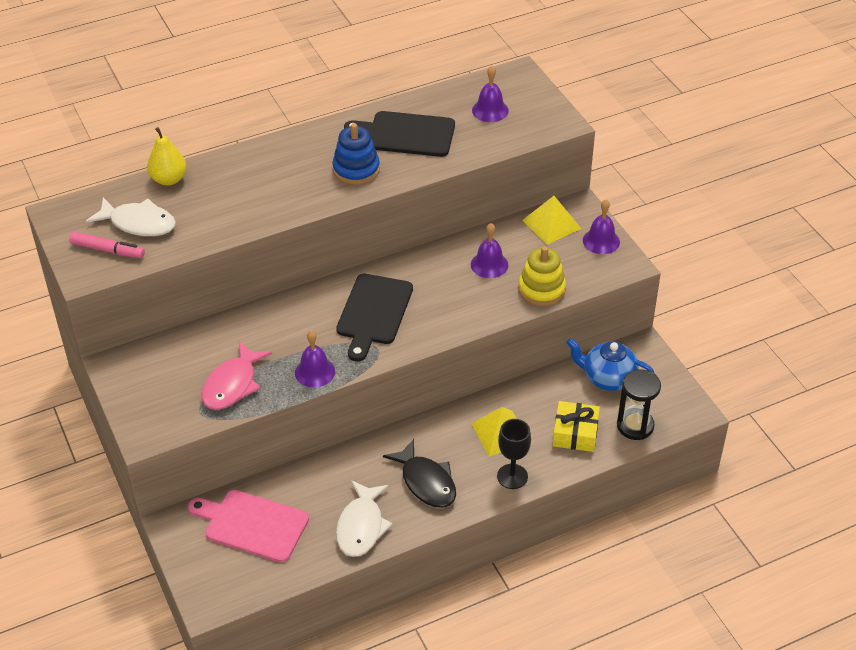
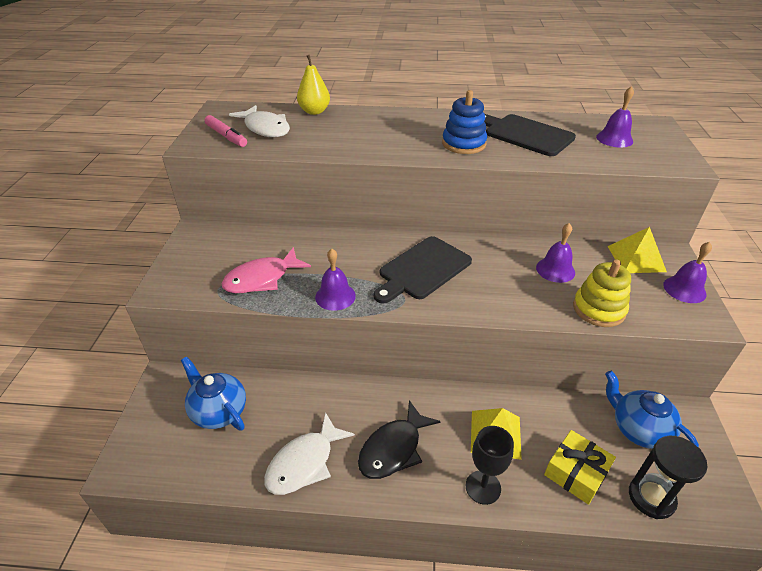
camera: 30 degrees right, 5 degrees down
pink cutting board [188,490,309,563] -> blue teapot [181,356,246,430]
black fish [383,439,456,508] -> black fish turned 45 degrees clockwise [358,400,441,479]

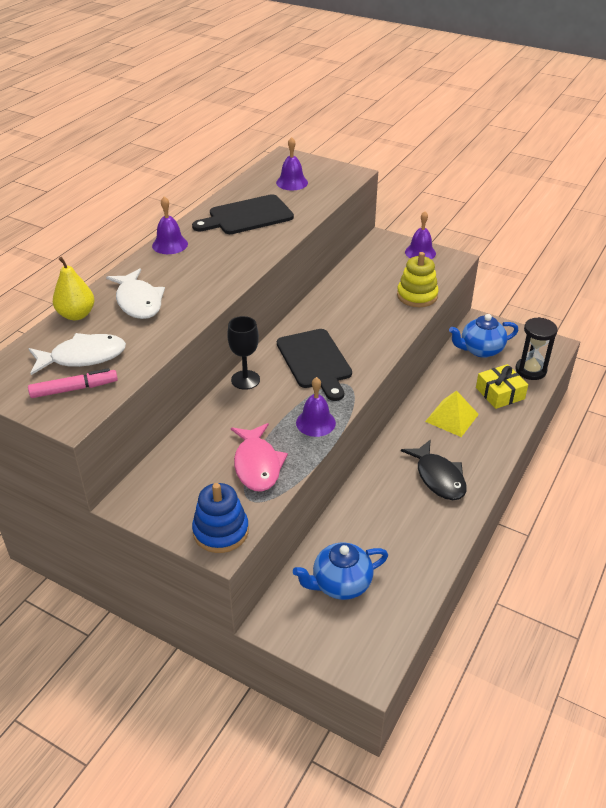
camera: 65 degrees left, 0 degrees up
white fish [264,412,355,495] -> white fish moved to [106,268,165,319]
blue stacking toy [442,90,487,154] -> blue stacking toy moved to [192,483,249,553]
black goblet [466,426,514,505] -> black goblet moved to [227,316,260,390]
purple bell [536,223,575,283] -> purple bell moved to [152,196,188,254]
yellow pyramid [607,227,667,273] -> none

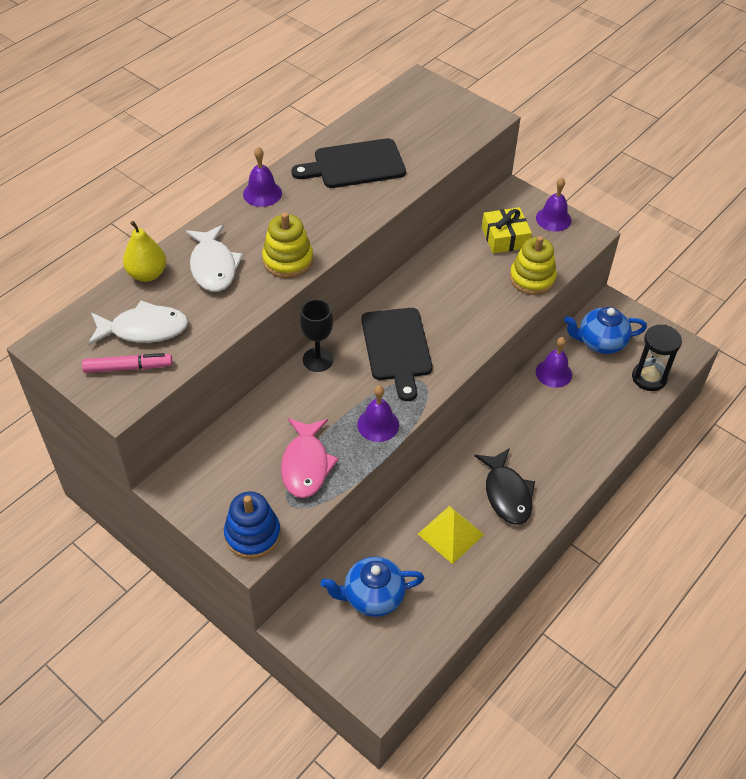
camera: 10 degrees right, 10 degrees up
purple bell [276,137,308,190] -> purple bell moved to [536,337,572,388]
yellow pyramid [425,390,479,437] -> yellow pyramid moved to [418,506,484,564]
yellow gift [476,364,528,409] -> yellow gift moved to [482,207,532,254]
none -> yellow stacking toy [262,212,313,278]

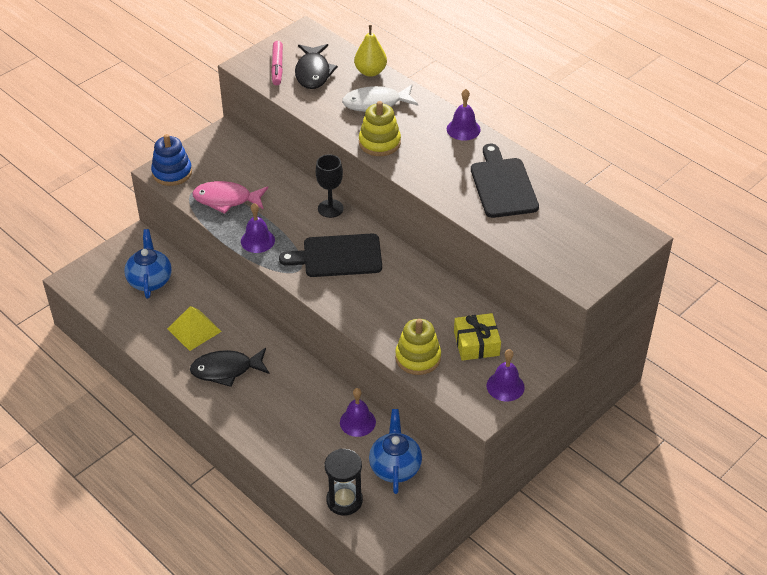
camera: 95 degrees right, 5 degrees down
white fish [88,301,188,346] -> black fish [295,44,338,89]

